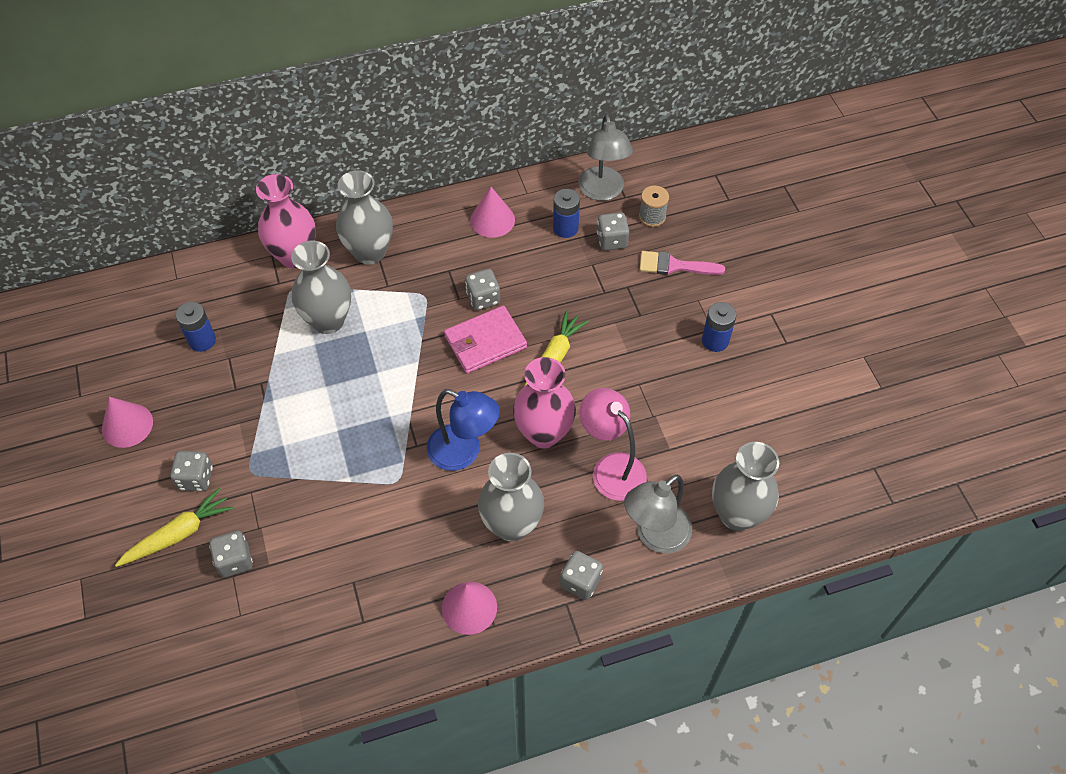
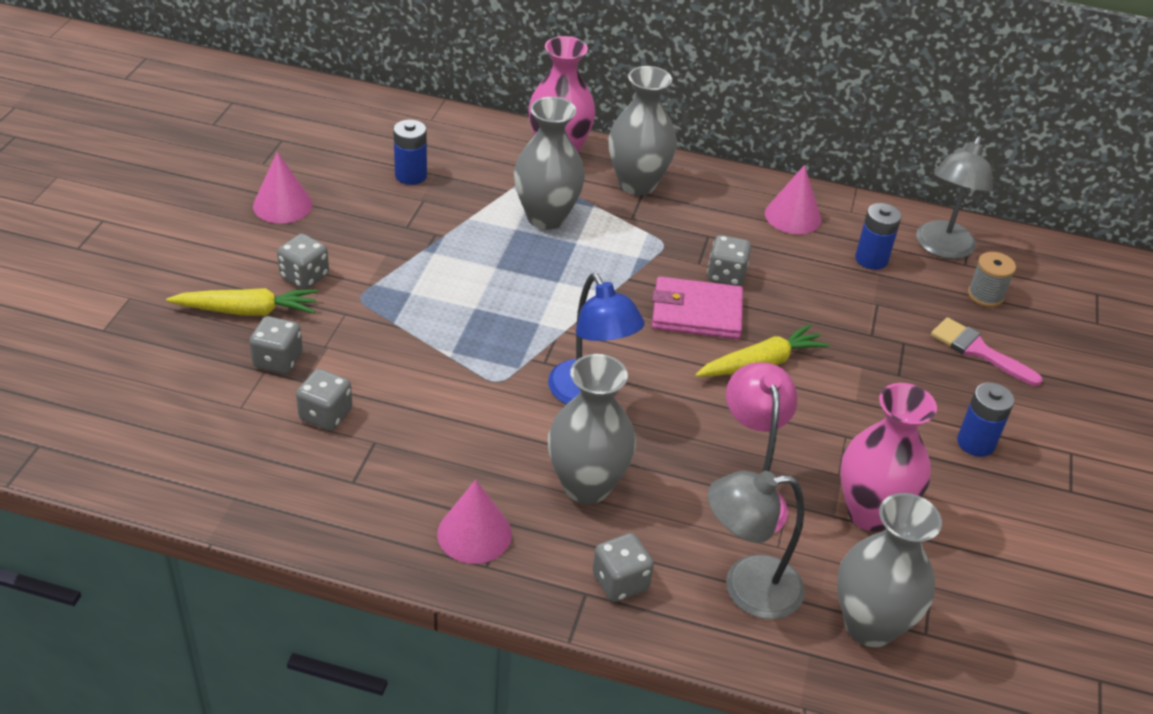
camera: 30 degrees right, 15 degrees down
pink vase [513,357,576,449] -> pink vase moved to [840,383,937,532]
grey dice [597,212,629,251] -> grey dice moved to [296,369,352,431]

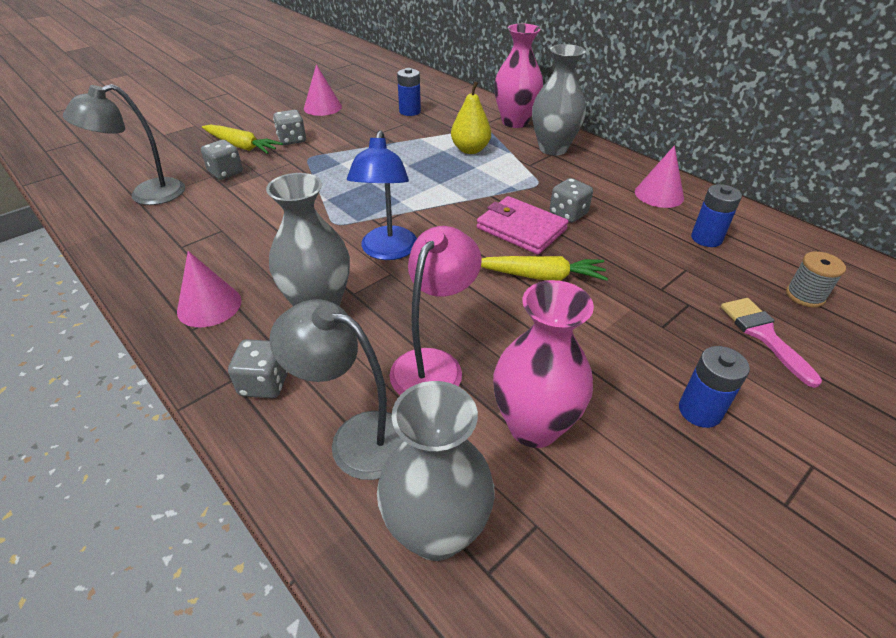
camera: 35 degrees right, 0 degrees up
grey dice [296,369,352,431] -> none
grey vase [514,97,585,230] -> yellow pear [451,81,491,154]
grey lamp [916,136,993,259] -> grey lamp moved to [63,84,185,205]

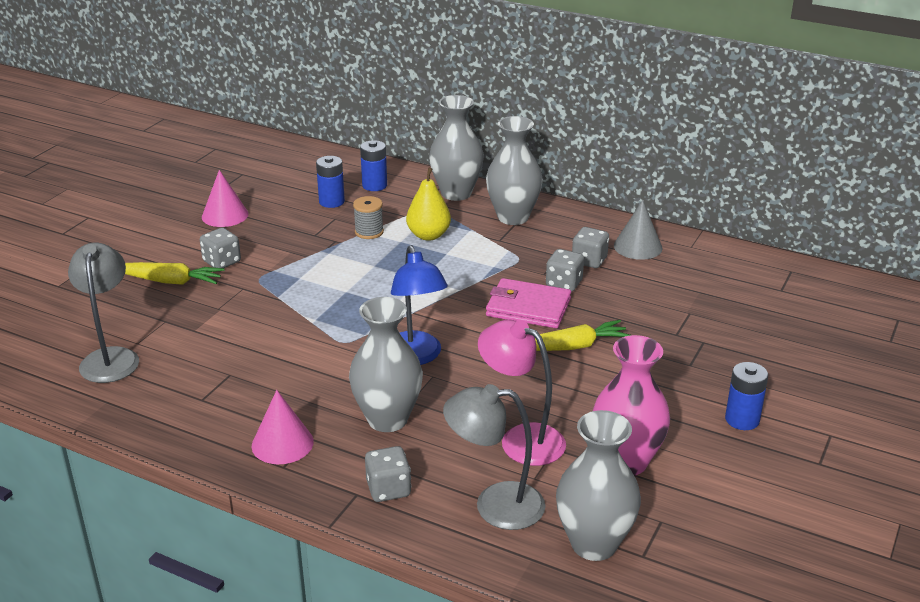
camera: 20 degrees left, 10 degrees down
grey lamp [63,84,185,205] -> grey lamp turned 135 degrees clockwise [68,243,139,383]
grey dice [201,140,243,180] -> grey dice moved to [572,227,609,268]
pink lamp [389,226,482,395] -> pink lamp turned 60 degrees counterclockwise [478,320,566,466]
pink vase [494,23,543,128] -> grey vase [429,95,484,201]
pink cone [635,145,684,208] -> grey cone [614,200,662,260]
blue battery [691,184,742,247] -> blue battery moved to [360,140,387,191]
pink brush [721,298,822,388] -> none
grey spool [786,251,846,308] -> grey spool moved to [353,196,384,239]

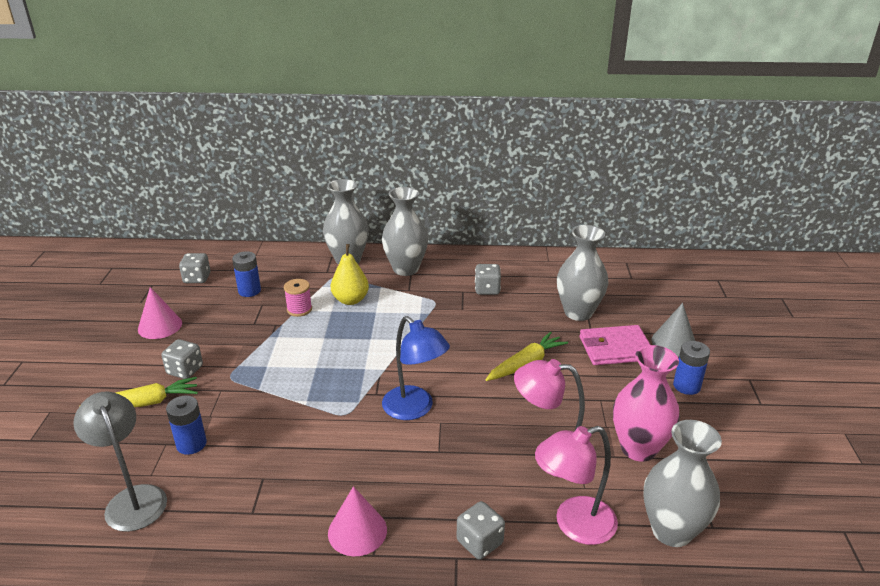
camera: 25 degrees left, 0 degrees up
grey vase [349,297,423,432] -> grey vase moved to [557,225,608,321]
grey spool [353,196,384,239] -> pink spool [284,279,312,317]
blue battery [360,140,387,191] -> blue battery moved to [166,395,207,455]
grey lamp [443,384,546,530] -> pink lamp [538,426,618,545]
pink wallet [486,278,571,328] -> pink wallet moved to [579,325,650,365]
grey dice [546,249,584,292] -> grey dice moved to [179,253,210,283]
grey cone [614,200,662,260] -> grey cone moved to [651,303,695,356]

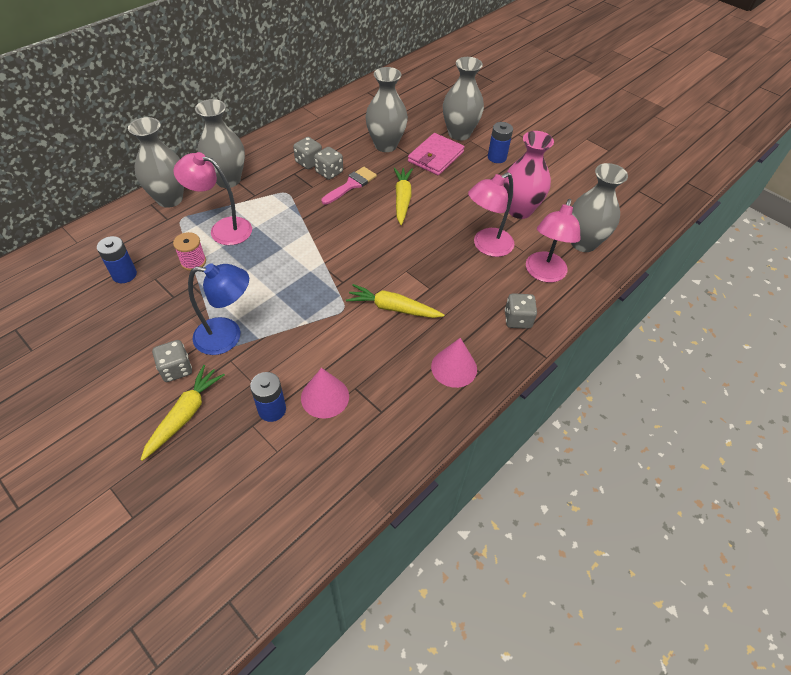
camera: 50 degrees left, 20 degrees up
grey lamp [73,392,167,532] -> none
pink cone [138,287,182,339] -> pink cone moved to [301,368,349,419]
grey dice [179,253,210,283] -> grey dice moved to [314,147,343,180]
yellow pear [331,244,369,305] -> pink lamp [173,152,252,245]
blue lamp [382,316,450,420] -> blue lamp moved to [188,263,249,355]
grey cone [651,303,695,356] -> grey vase [443,57,484,141]
none -> pink brush [321,167,377,205]
none -> yellow carrot [346,284,445,318]

